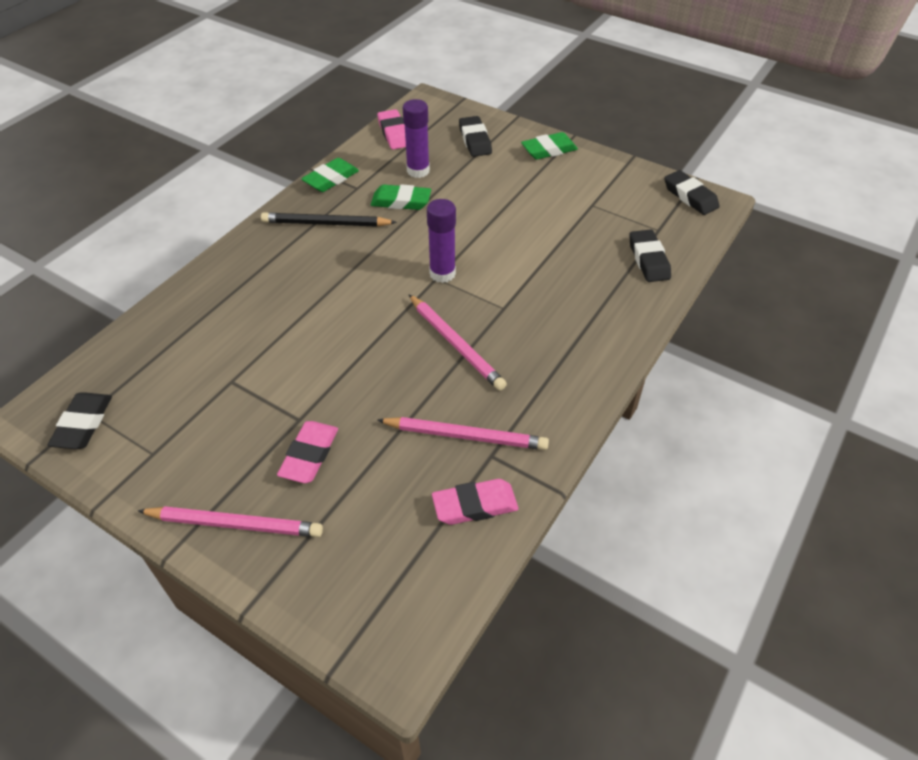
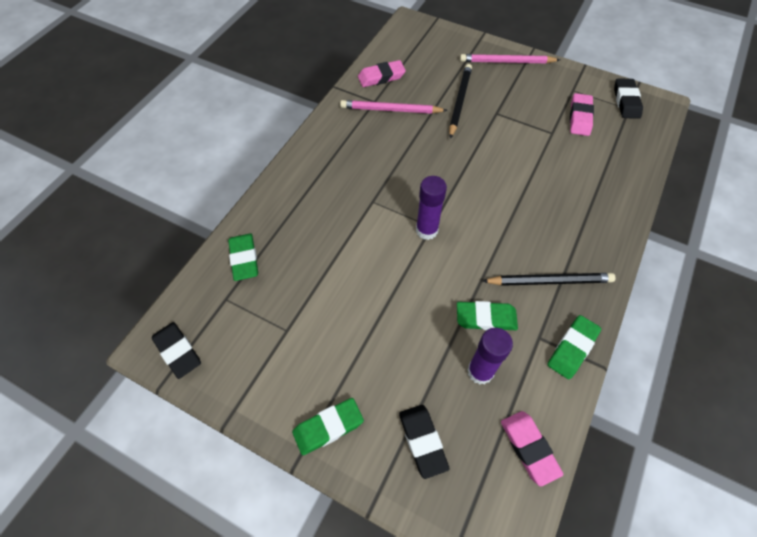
camera: 175 degrees right, 10 degrees up
pink eraser [277,421,338,483] -> pink eraser moved to [570,93,594,136]
pink pencil [408,294,507,391] -> none
black eraser [629,229,671,282] -> green eraser [228,234,258,281]
none -> black pencil [449,64,472,139]

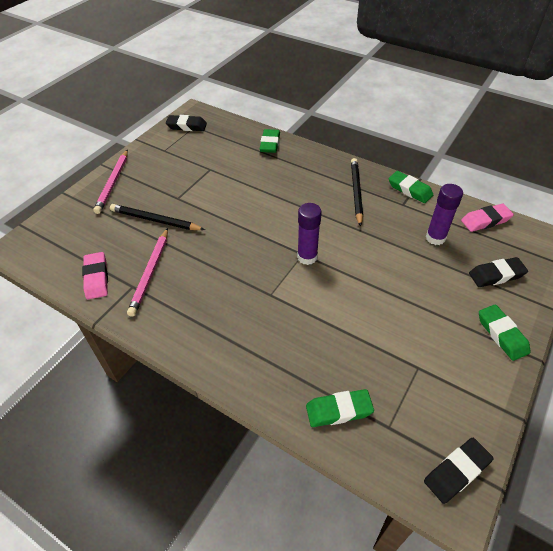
camera: 85 degrees left, 10 degrees down
green eraser [457,301,518,330] -> green eraser moved to [260,129,280,153]
pink eraser [570,93,594,136] -> none

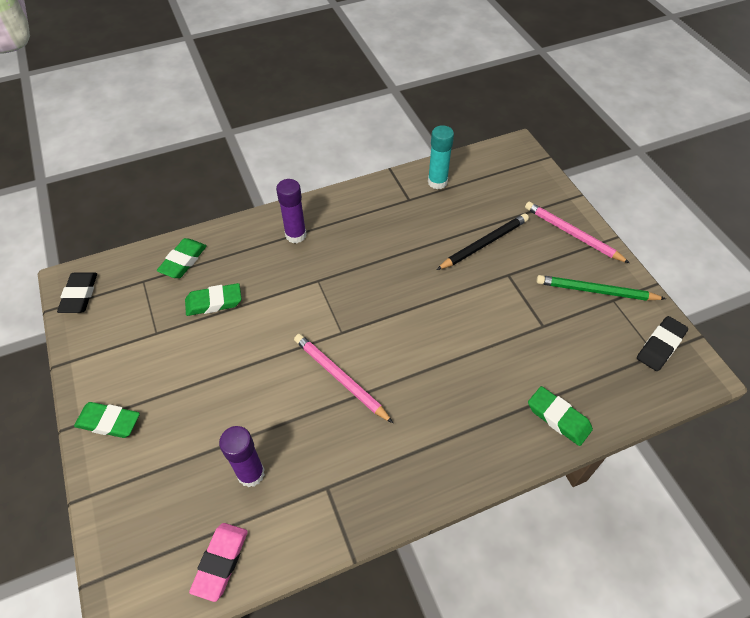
camera: 125 degrees right, 5 degrees up
pink eraser [82,252,108,299] -> turquoise glue stick [428,125,454,189]
pink pencil [127,228,168,317] -> pink pencil moved to [294,334,393,423]
purple glue stick [297,203,322,265] -> purple glue stick moved to [276,179,307,243]
black pencil [351,158,363,227] -> none
green eraser [388,171,433,203] -> green eraser moved to [185,283,241,316]
black eraser [469,257,528,287] -> none
none -> green pencil [536,275,666,301]

